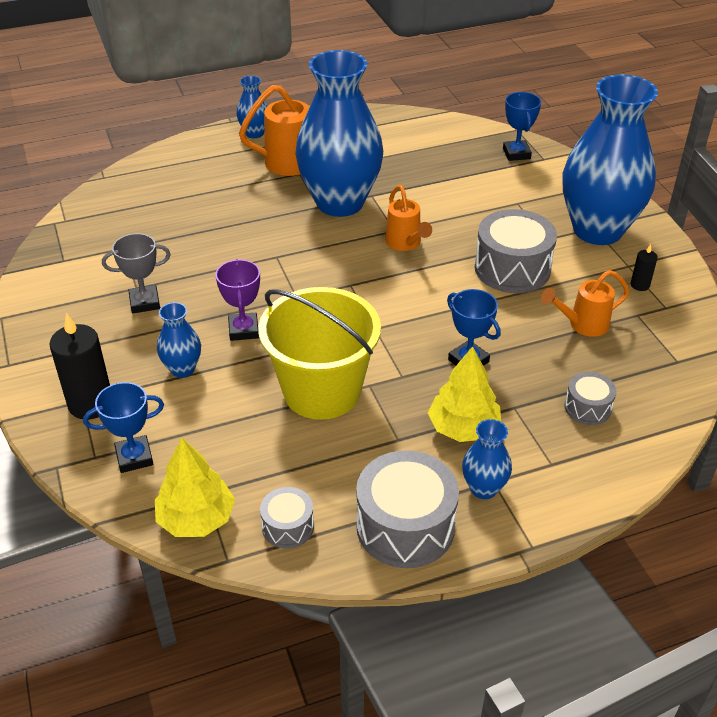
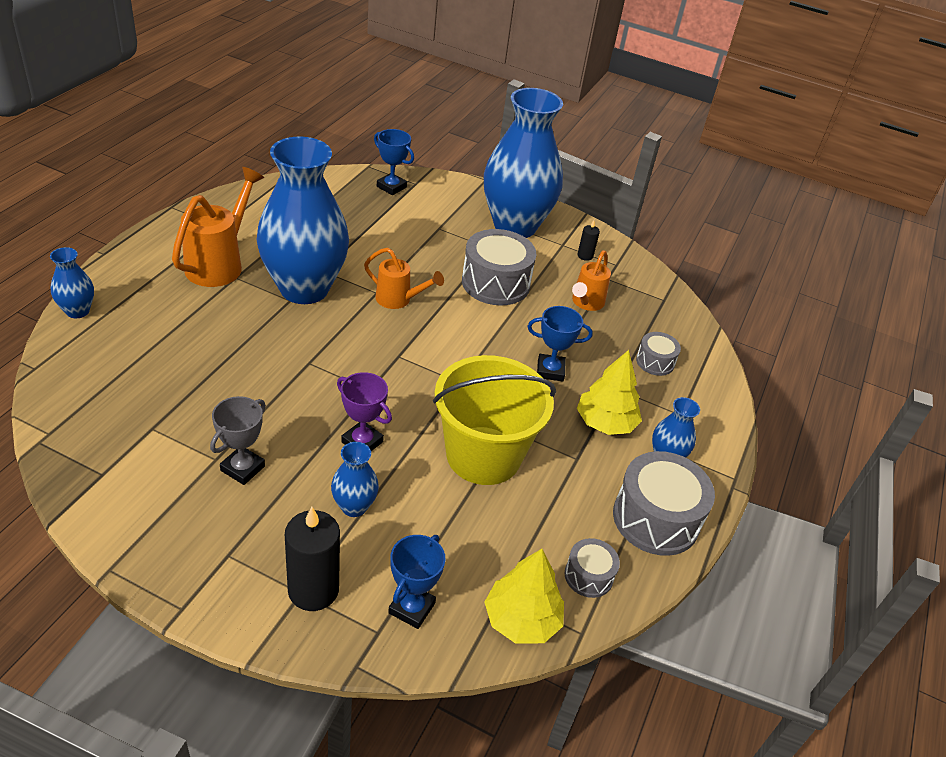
camera: 50 degrees left, 0 degrees up
blue vase [236,76,268,138] -> blue vase moved to [50,247,94,318]

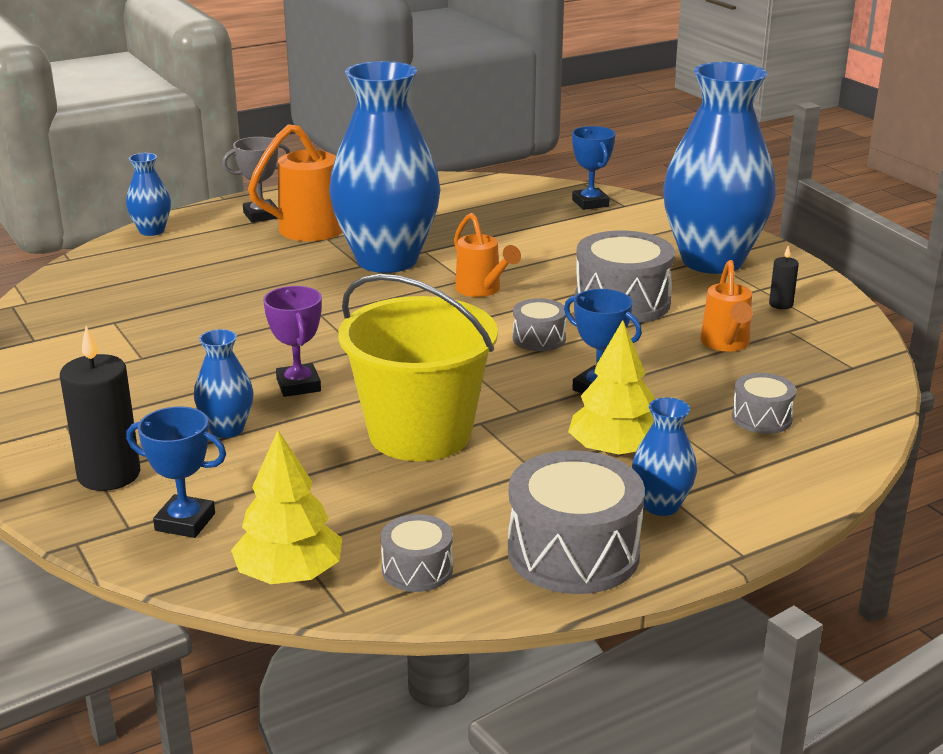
camera: 40 degrees right, 15 degrees down
grey trophy [210,396,266,485] -> grey trophy moved to [222,137,290,222]
blue trophy [388,535,446,629] -> blue trophy turned 45 degrees clockwise [126,406,226,538]
orange watering can [572,250,611,311] -> orange watering can turned 60 degrees counterclockwise [700,260,753,352]
none -> grey drum [513,298,567,351]

